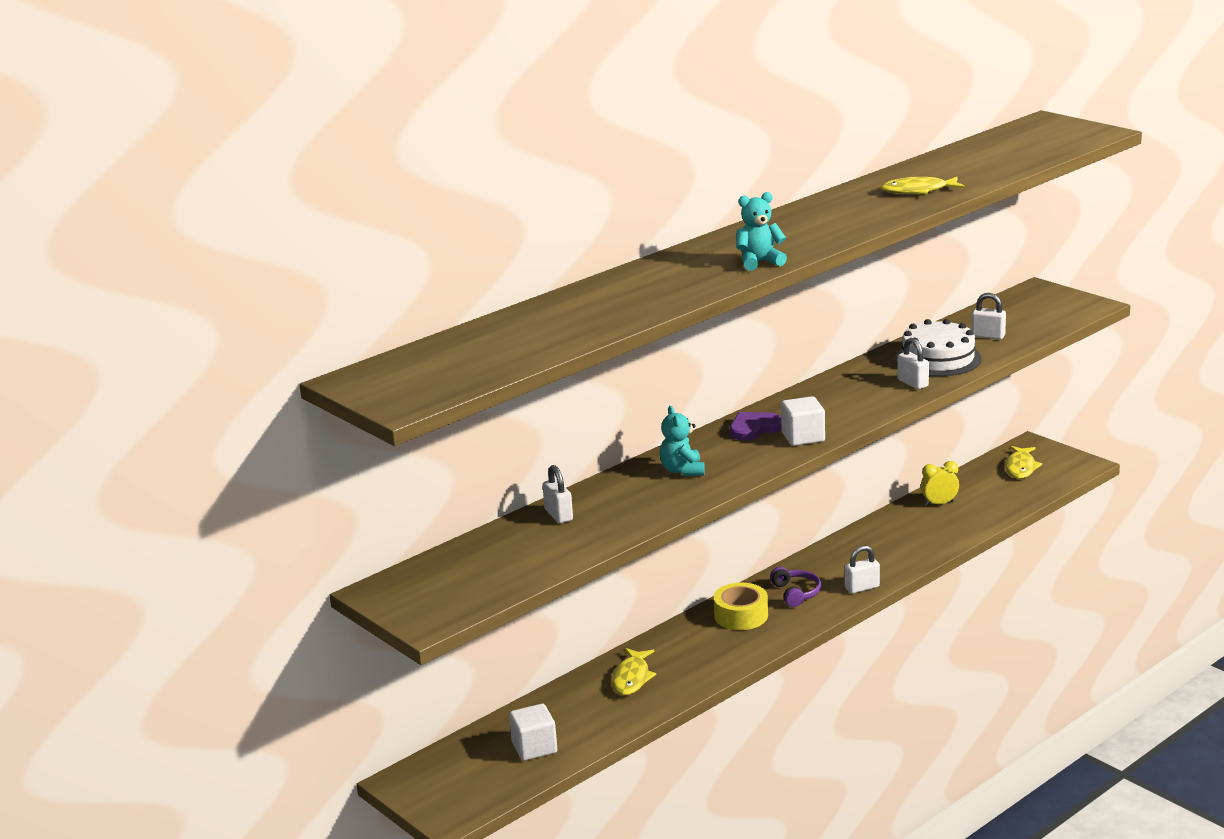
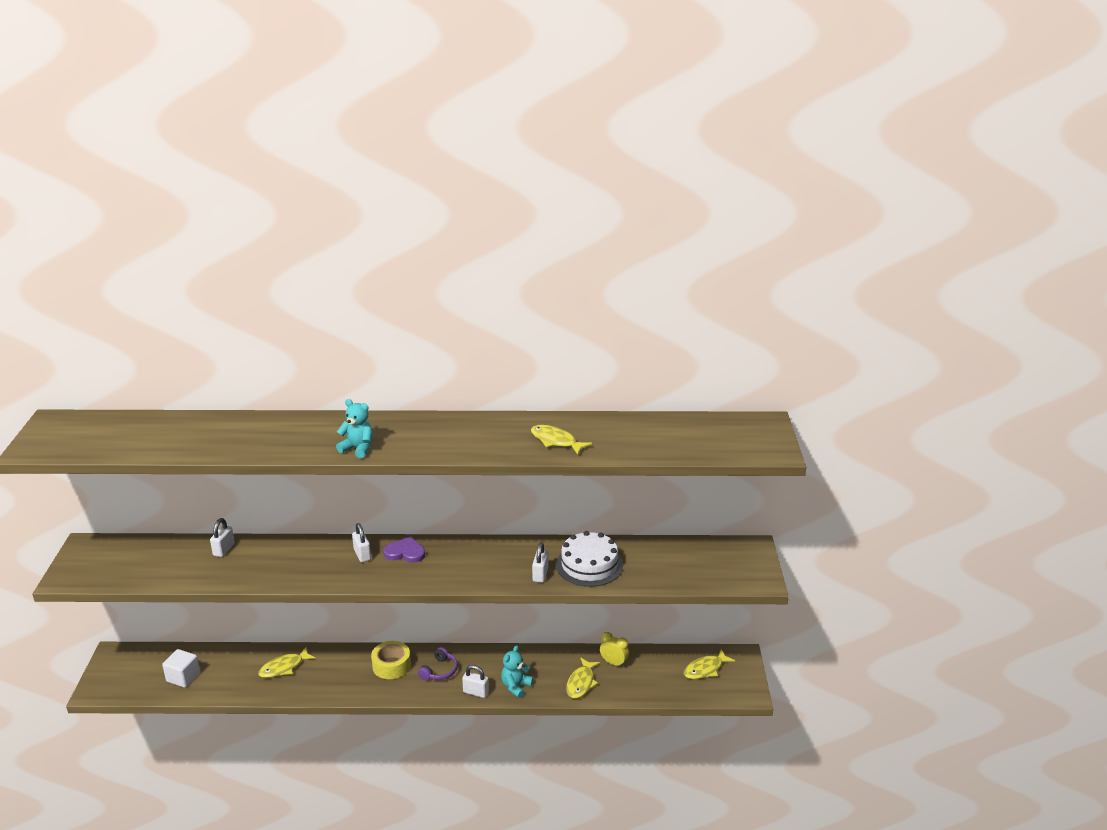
camera: 40 degrees right, 5 degrees up
turquoise teddy bear [660,406,705,476] -> turquoise teddy bear moved to [501,645,533,698]
white cube [781,396,825,446] -> none
white padlock [971,293,1006,340] -> white padlock moved to [352,523,371,562]
none -> yellow fish [566,657,600,698]

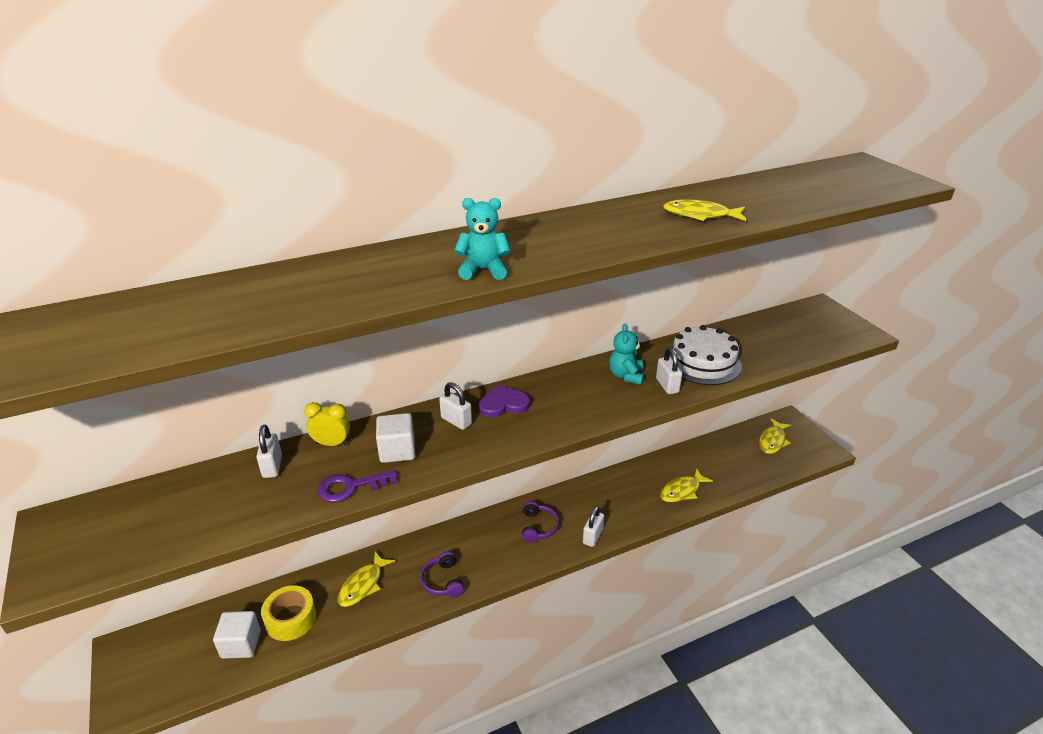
camera: 25 degrees left, 5 degrees up
yellow tape [371,641,411,679] -> yellow tape moved to [261,585,316,641]
white padlock [462,665,489,698] -> white padlock turned 60 degrees counterclockwise [583,506,604,547]
turquoise teddy bear [501,645,533,698] -> turquoise teddy bear moved to [609,323,644,385]
yellow fish [566,657,600,698] -> yellow fish turned 60 degrees clockwise [660,468,713,502]
yellow clock [600,632,629,667] -> yellow clock moved to [304,402,350,446]
none -> purple key [318,470,397,502]
none -> white cube [376,413,415,463]
none -> purple headphones [420,551,464,597]

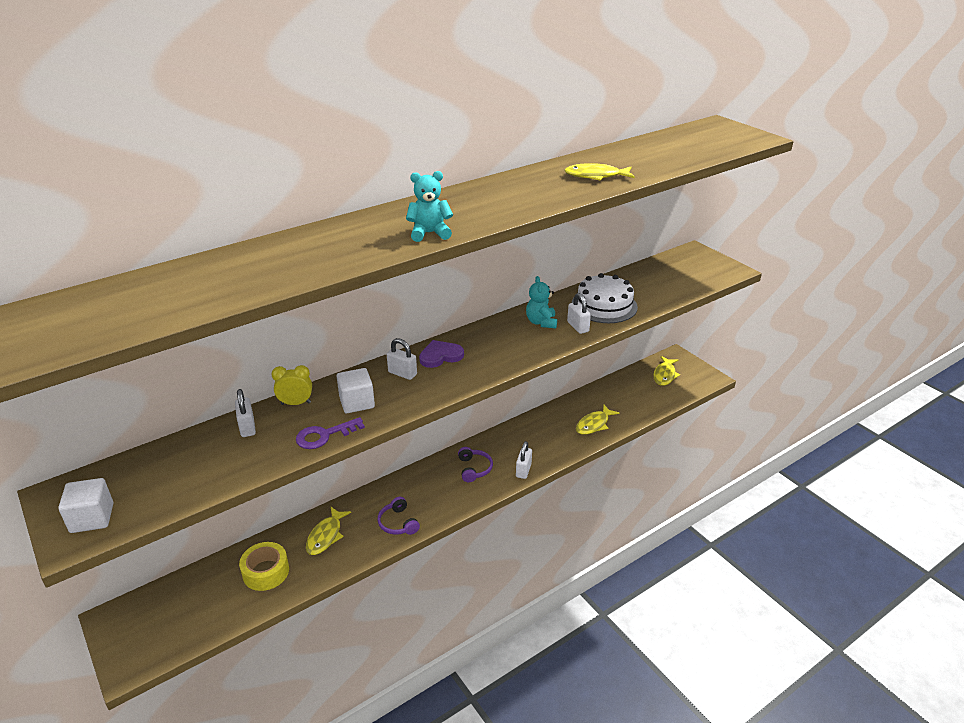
camera: 10 degrees left, 0 degrees up
white cube [213,611,261,659] -> white cube moved to [58,478,113,533]

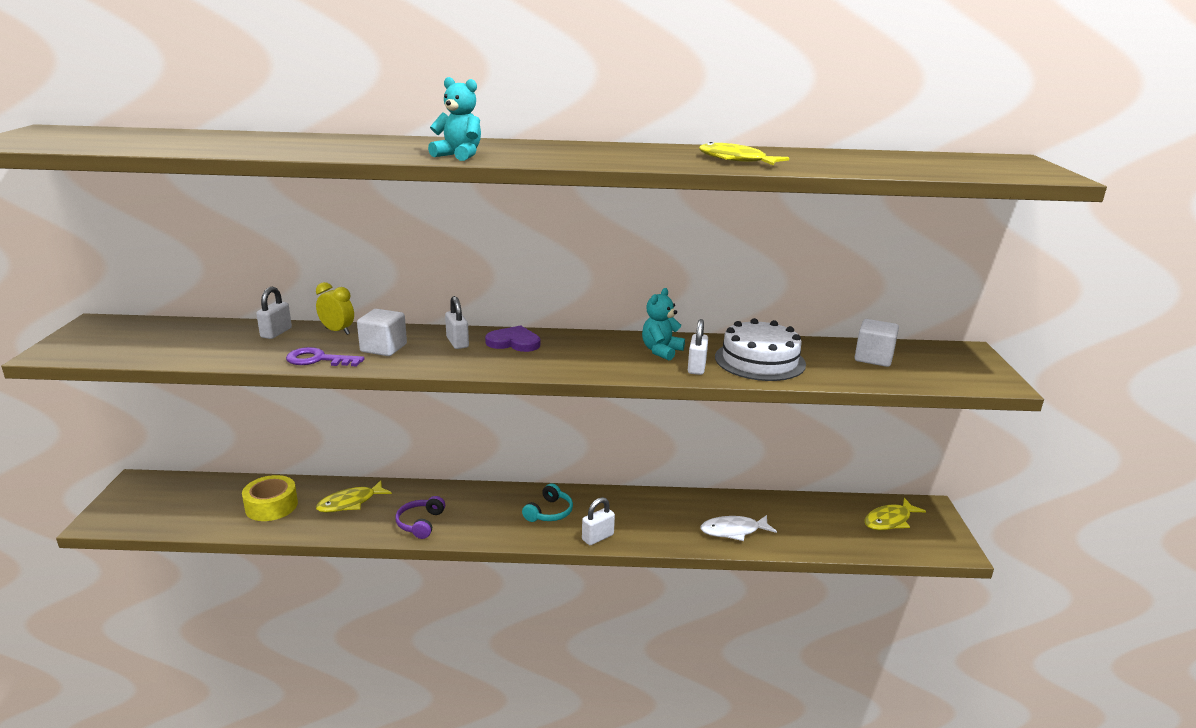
camera: 35 degrees right, 10 degrees down
white cube [58,478,113,533] -> white cube moved to [855,319,899,367]
purple headphones [458,447,493,482] -> turquoise headphones [522,483,573,522]
yellow fish [576,405,619,435] -> white fish [701,515,777,541]

